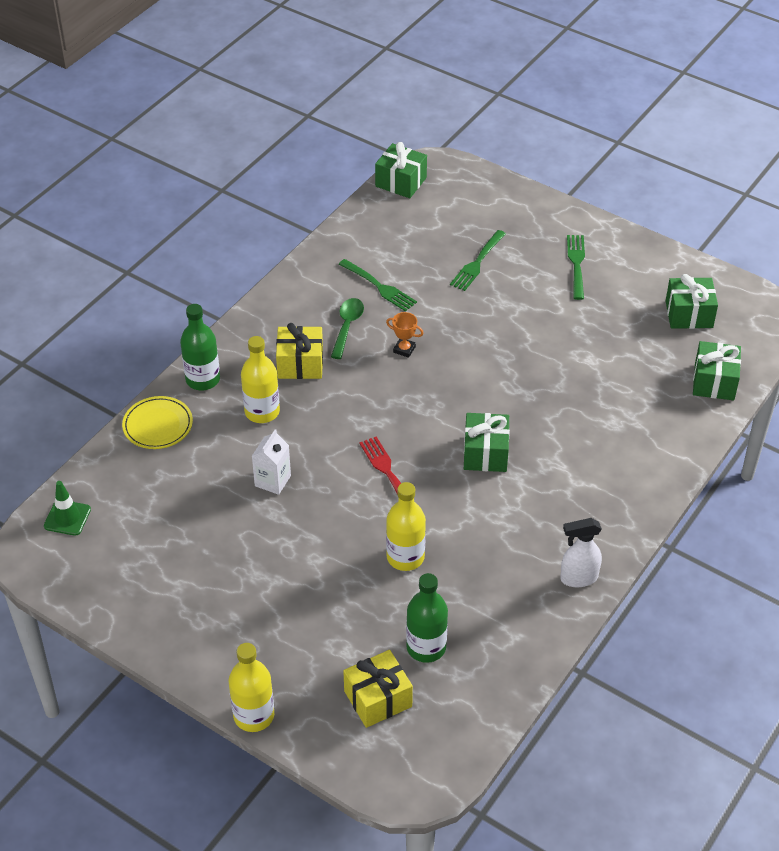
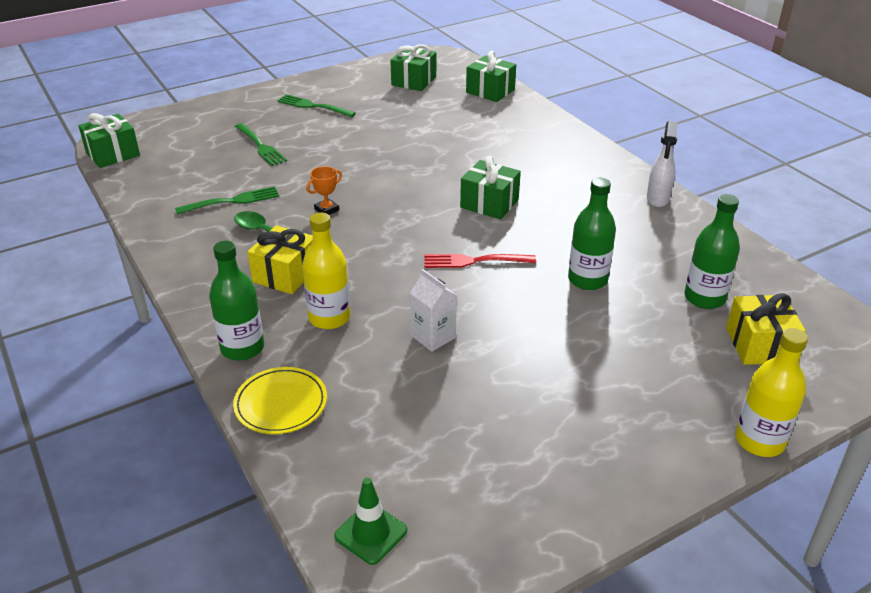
camera: 65 degrees left, 10 degrees down
yellow bottle [386,482,426,571] -> green bottle [568,178,616,290]

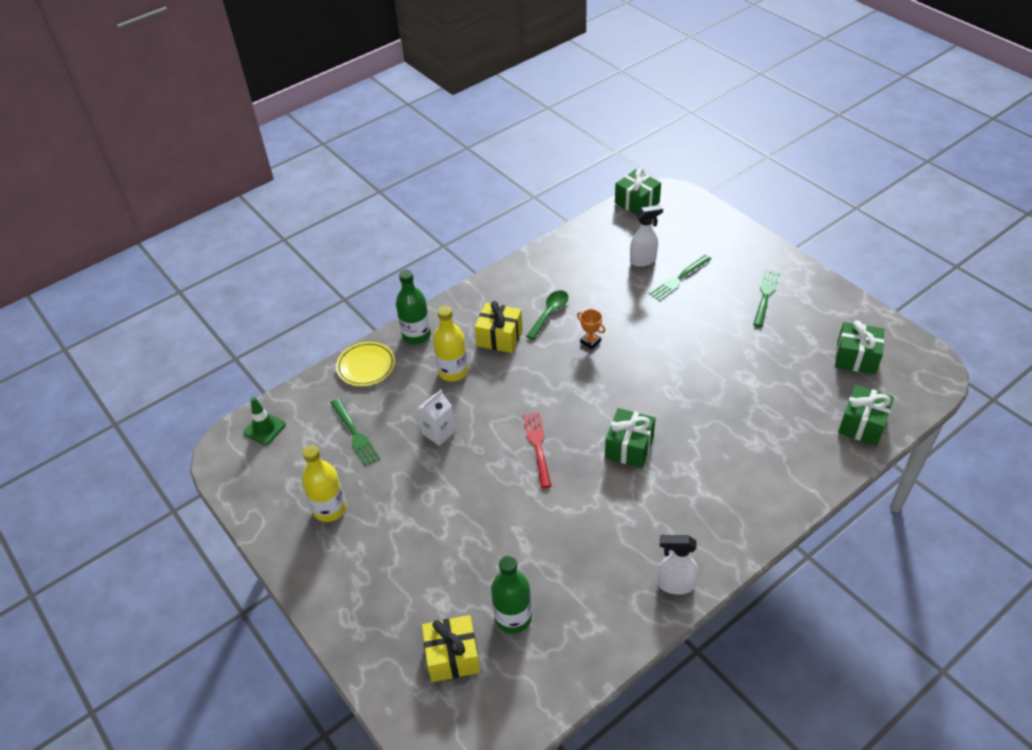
camera: 85 degrees right, 10 degrees up
green fork [175,186,279,215] -> green fork moved to [331,398,380,466]
green bottle [568,178,616,290] -> none
yellow bottle [735,328,808,457] -> yellow bottle moved to [302,445,346,522]
none -> white spray bottle [630,205,663,267]

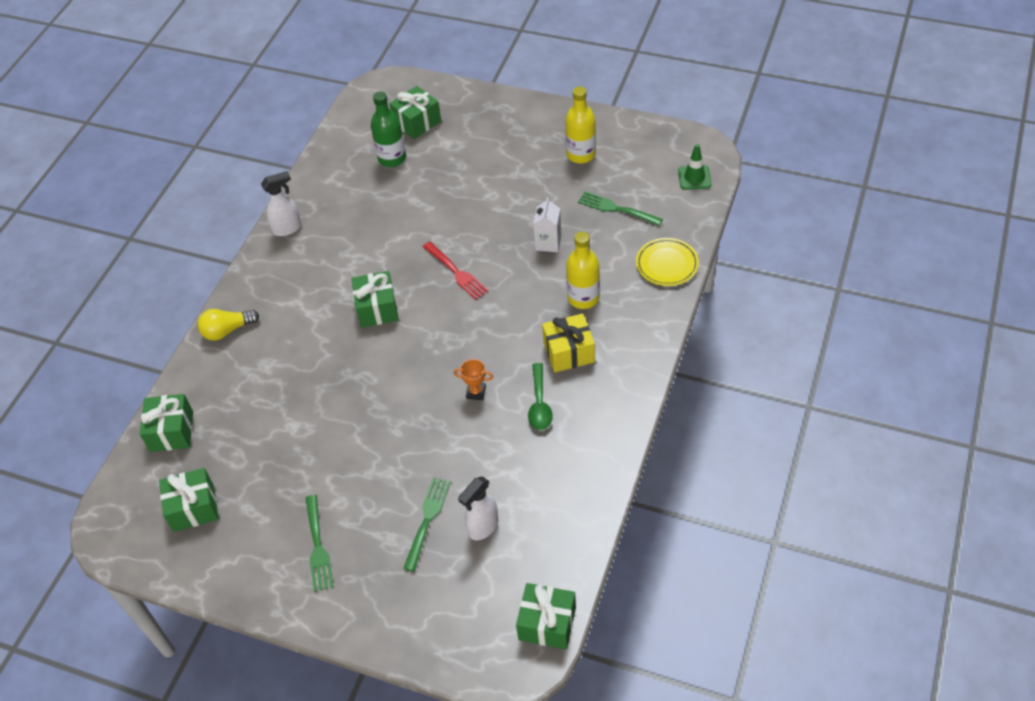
camera: 150 degrees right, 5 degrees up
green bottle [396,270,431,344] -> none
yellow gift [422,615,480,682] -> green gift [389,86,441,139]
none -> yellow light bulb [197,309,259,341]

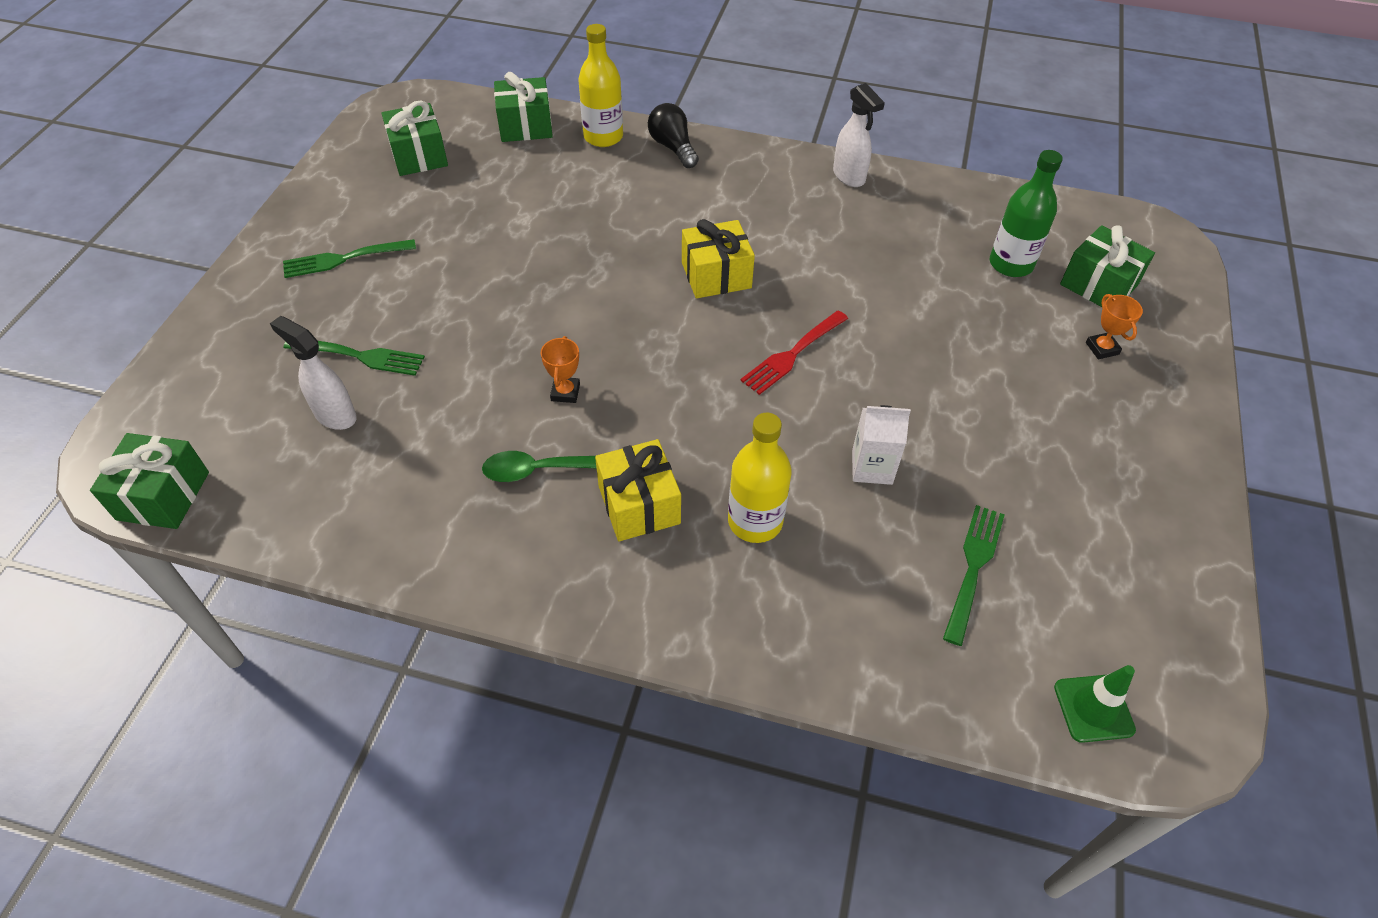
camera: 80 degrees right, 0 degrees up
yellow light bulb [197,309,259,341] -> black light bulb [648,103,699,168]
green gift [351,271,399,328] -> yellow gift [682,219,755,298]
yellow bottle [565,87,596,163] -> yellow bottle moved to [578,24,623,147]
yellow plate [636,238,699,286] -> none
none -> orange trophy [1086,294,1143,359]

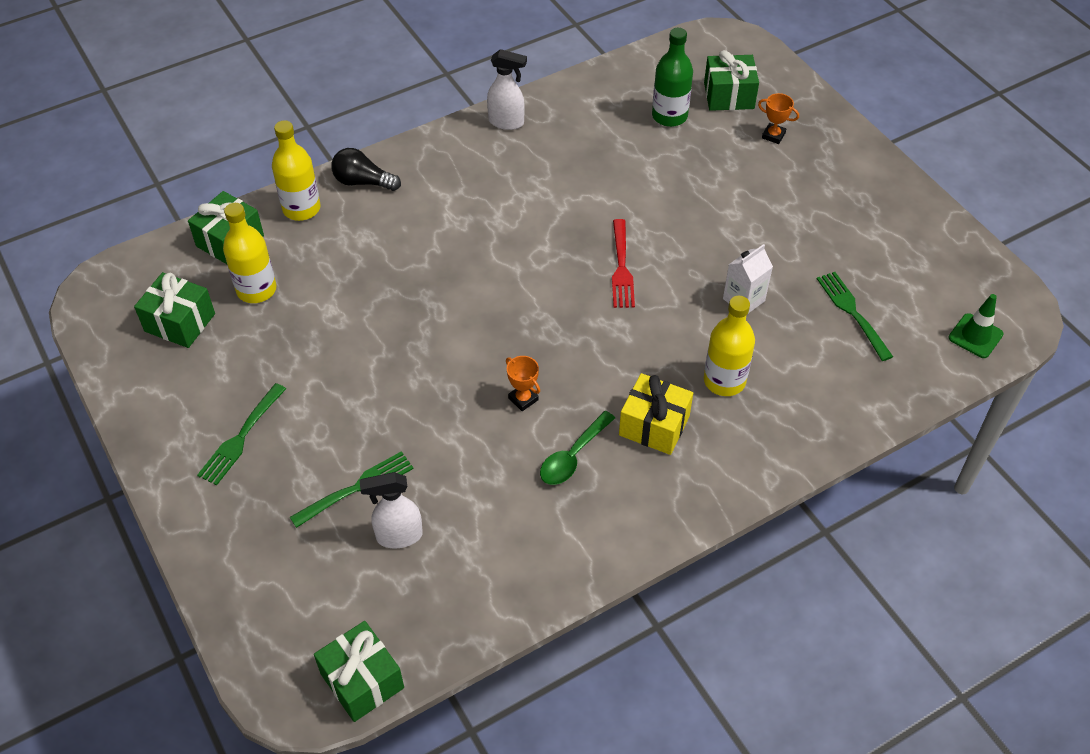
camera: 45 degrees left, 0 degrees up
yellow gift [682,219,755,298] -> none
none -> yellow bottle [223,203,277,303]

